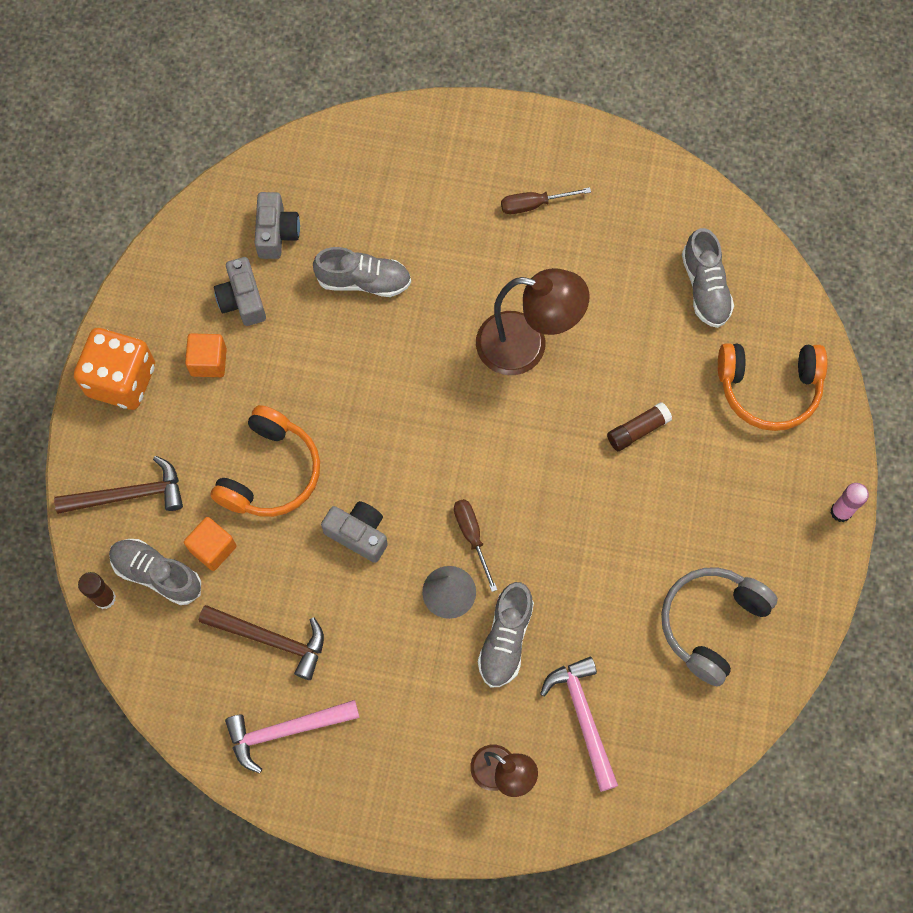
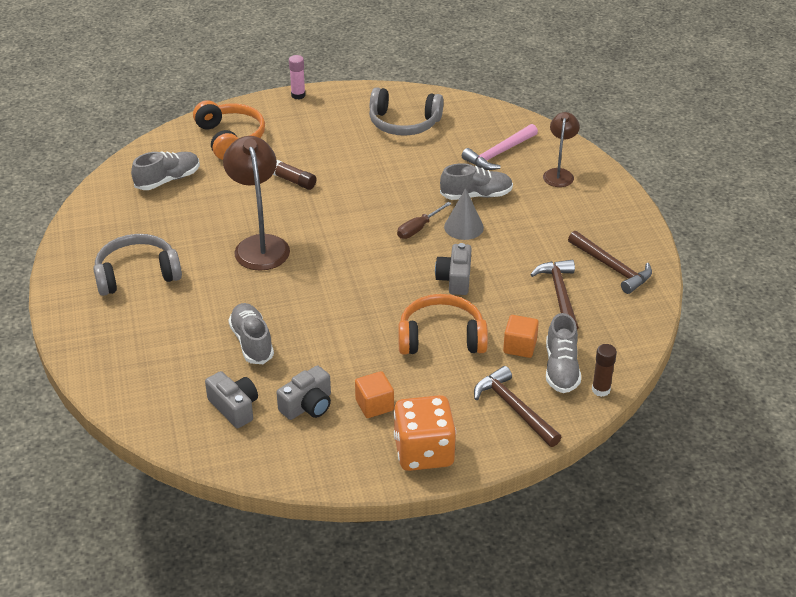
camera: 115 degrees left, 30 degrees down
pink hammer [225,700,360,774] -> brown hammer [568,231,652,294]
grey camera [255,192,300,259] -> grey camera turned 75 degrees clockwise [205,371,258,428]
brown screwdriver [501,187,591,214] -> grey headphones [93,234,182,296]

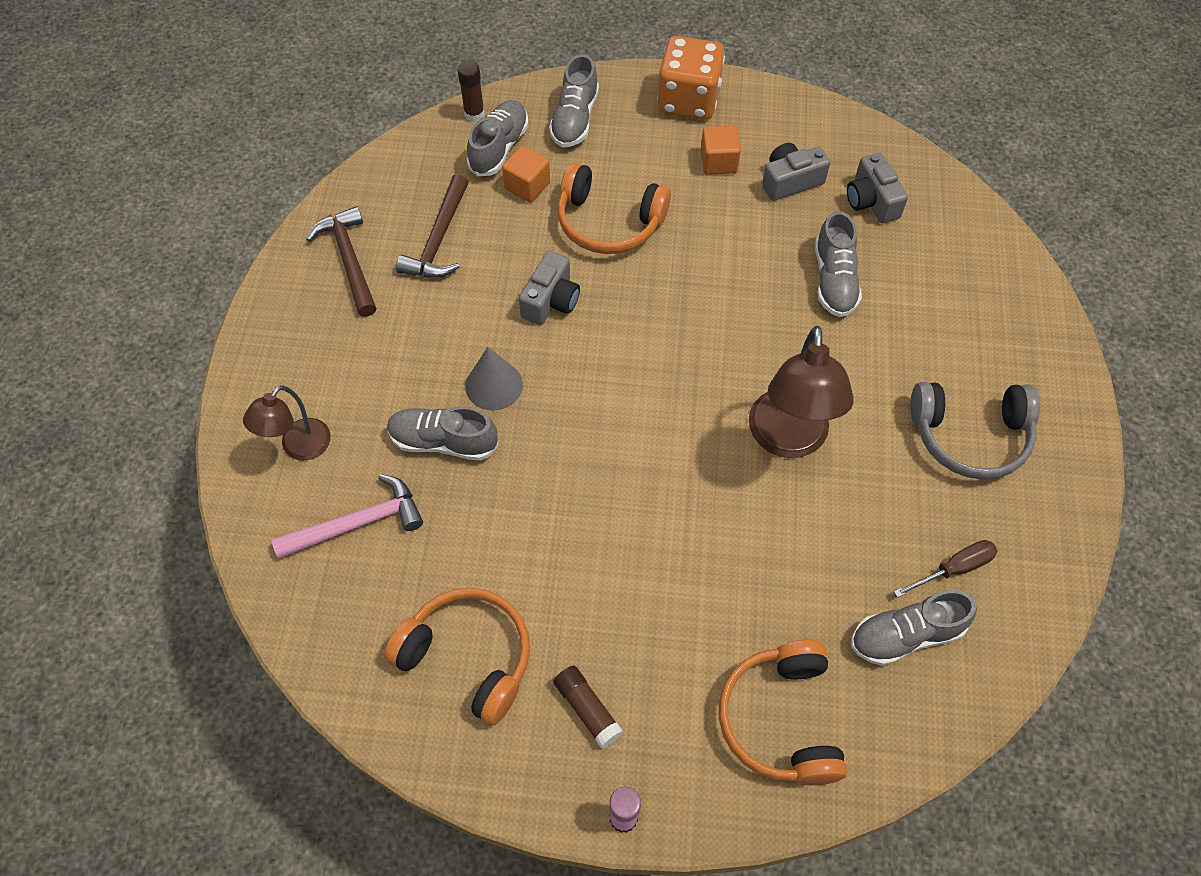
camera: 160 degrees left, 20 degrees up
brown glue stick [273,160,317,190] -> brown glue stick moved to [553,666,623,749]
grey headphones [369,87,444,136] -> orange headphones [384,588,530,726]
brown screwdriver [397,202,452,239] -> brown screwdriver moved to [894,540,997,598]
brown hammer [474,366,562,447] -> grey shoe [549,54,599,148]

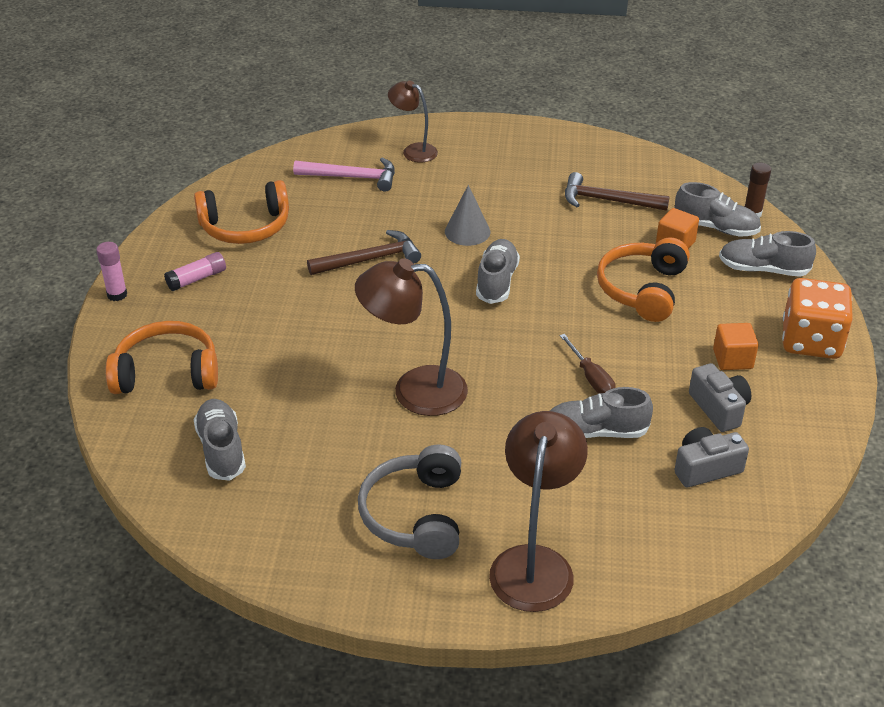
camera: 90 degrees right, 20 degrees down
pink hammer [271,474,423,559] -> pink hammer turned 60 degrees counterclockwise [293,158,395,192]
brown hammer [306,206,376,317] -> brown hammer moved to [307,230,421,275]
orange headphones [384,588,530,726] -> orange headphones turned 45 degrees clockwise [194,180,289,244]
grey shoe [387,406,498,461] -> grey shoe moved to [476,239,520,304]
grey camera [519,251,580,325] -> none
brown glue stick [553,666,623,749] -> pink glue stick [164,252,226,291]
brown screwdriver [894,540,997,598] -> brown screwdriver moved to [560,334,616,394]
none -> brown lamp [489,411,588,612]

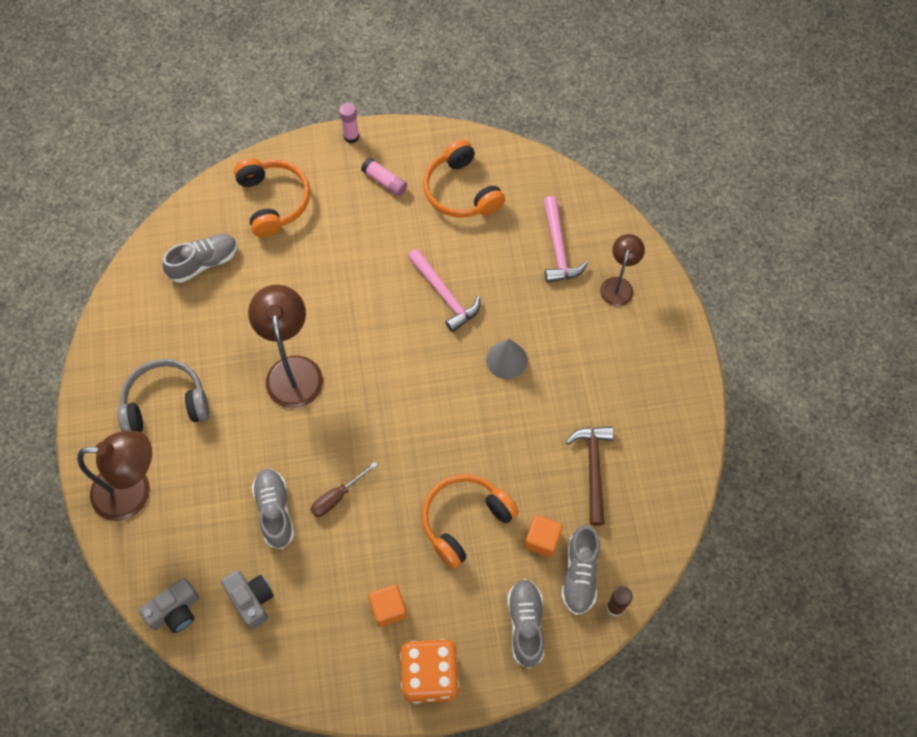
camera: 75 degrees right, 25 degrees up
brown hammer [307,230,421,275] -> pink hammer [408,249,480,332]
grey shoe [476,239,520,304] -> none
orange headphones [597,237,690,322] -> orange headphones turned 45 degrees counterclockwise [422,474,519,569]
grey camera [689,363,751,432] -> grey camera moved to [139,578,199,633]

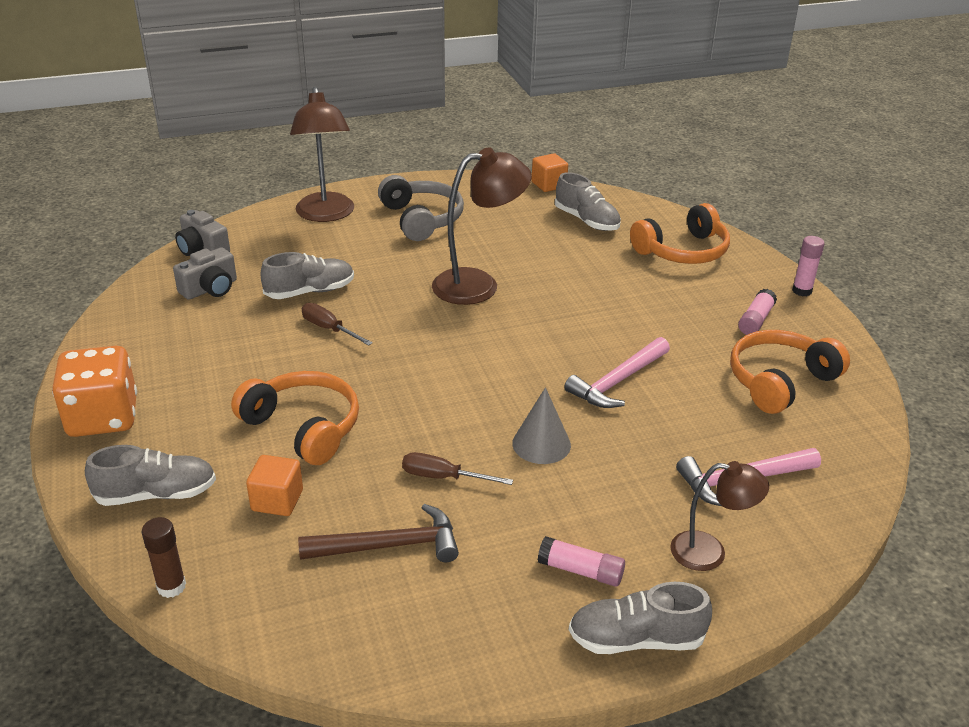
camera: 80 degrees right, 30 degrees down
orange cube [369,585,407,627] -> orange cube moved to [532,153,568,192]
grey shoe [561,525,600,615] -> grey shoe moved to [569,582,712,654]
none -> brown screwdriver [402,452,513,485]
none -> pink glue stick [538,536,625,587]

